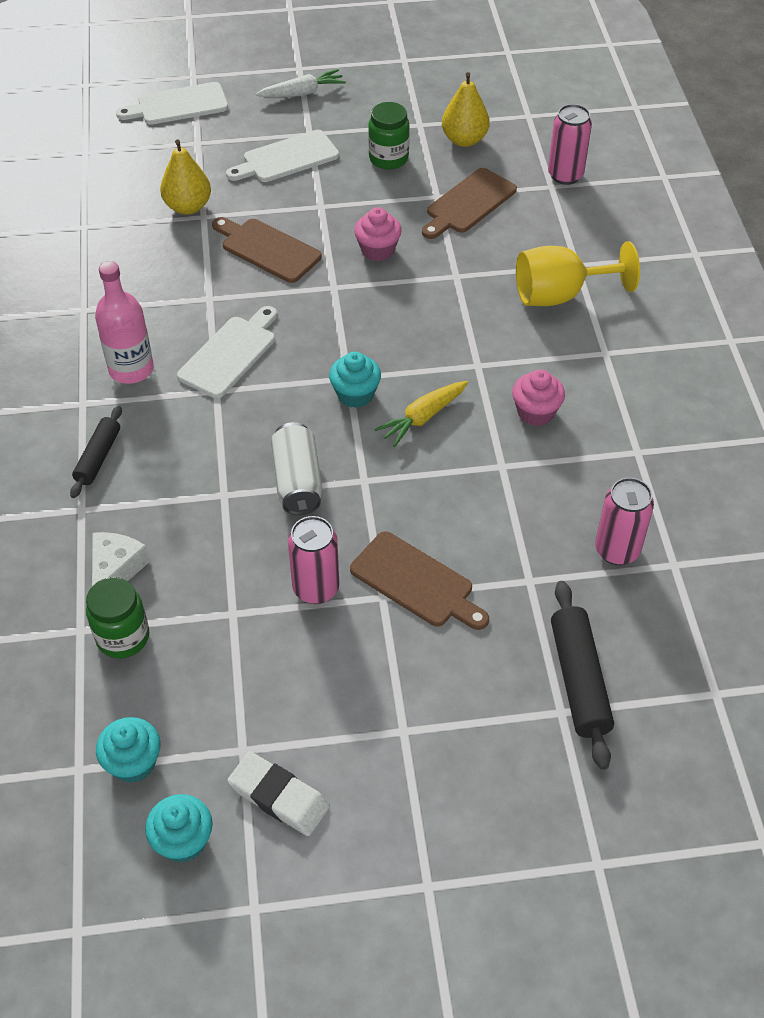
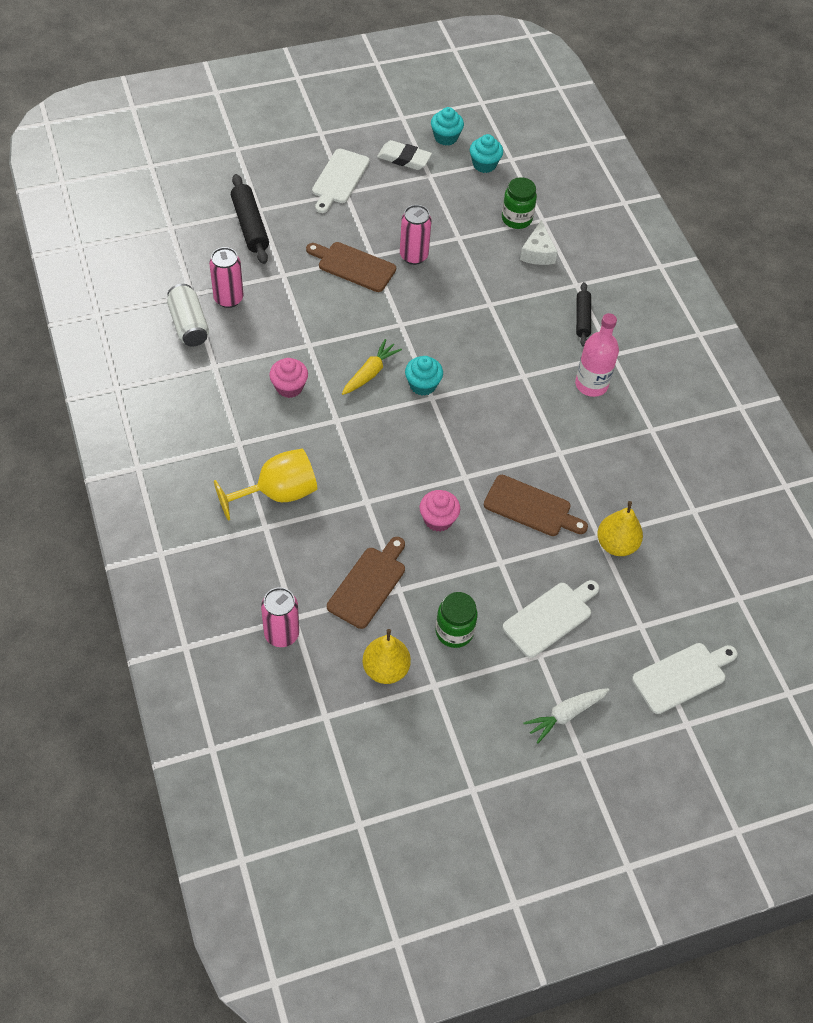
camera: 165 degrees right, 5 degrees up
white cutting board [177,306,277,398] -> white cutting board moved to [312,149,370,213]
white can [271,422,323,515] -> white can moved to [167,284,209,347]

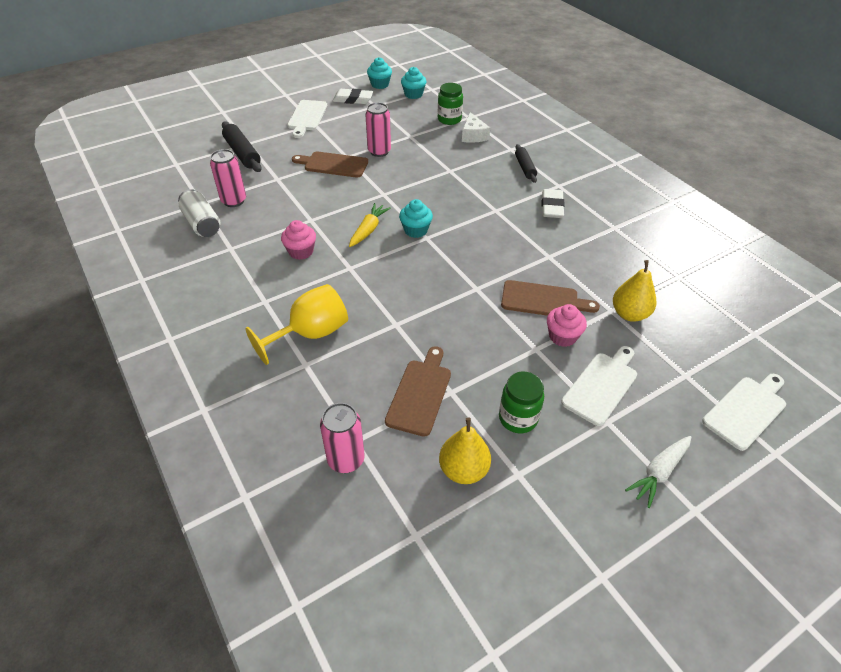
camera: 10 degrees left, 10 degrees down
pink cupcake [419,490,460,532] -> pink cupcake moved to [547,304,587,347]
pink bottle [575,313,619,397] -> white eraser [542,189,565,218]

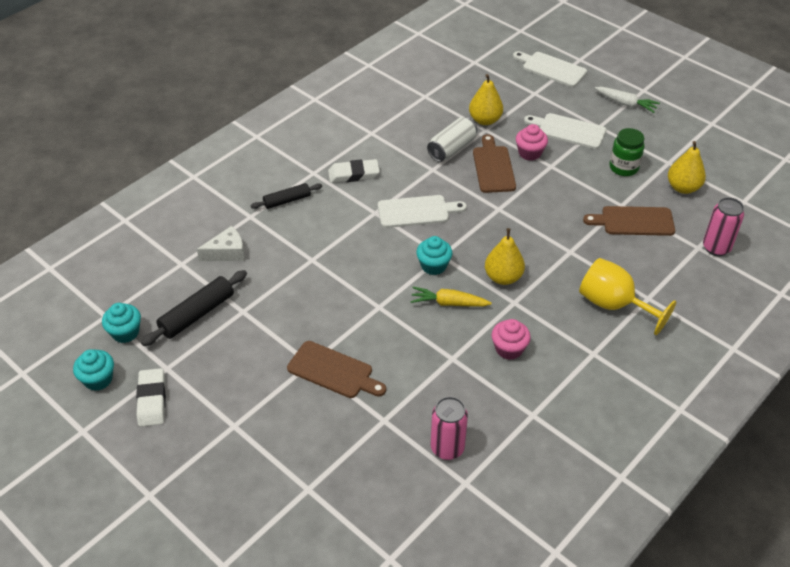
camera: 105 degrees left, 0 degrees up
white can [178,189,220,237] -> white can moved to [427,117,477,162]
black rolling pin [222,121,262,172] -> black rolling pin moved to [141,270,247,346]
white cutting board [287,100,327,138] -> white cutting board moved to [378,195,467,228]
brown cutting board [292,151,368,178] -> brown cutting board turned 60 degrees counterclockwise [287,341,386,398]
pink can [365,102,391,157] -> none
green jar [438,83,463,125] -> none
none -> yellow pear [485,228,525,285]

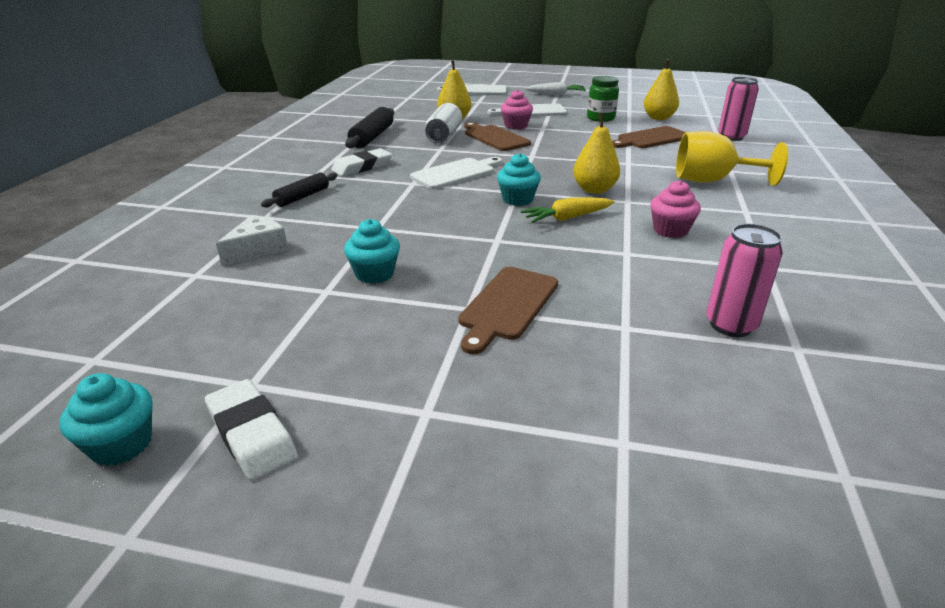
camera: 30 degrees left, 15 degrees down
turquoise cupcake [102,303,141,343] -> turquoise cupcake moved to [344,219,400,284]
black rolling pin [141,270,247,346] -> black rolling pin moved to [345,107,394,149]
brown cutting board [287,341,386,398] -> brown cutting board turned 120 degrees clockwise [458,267,558,354]

